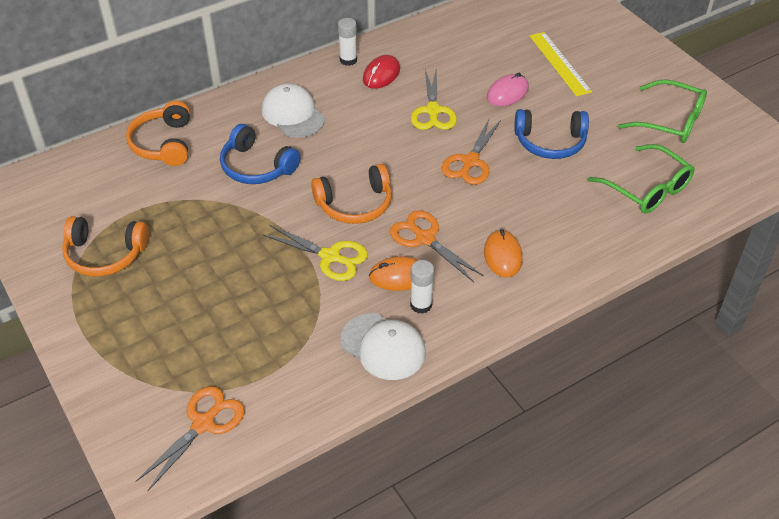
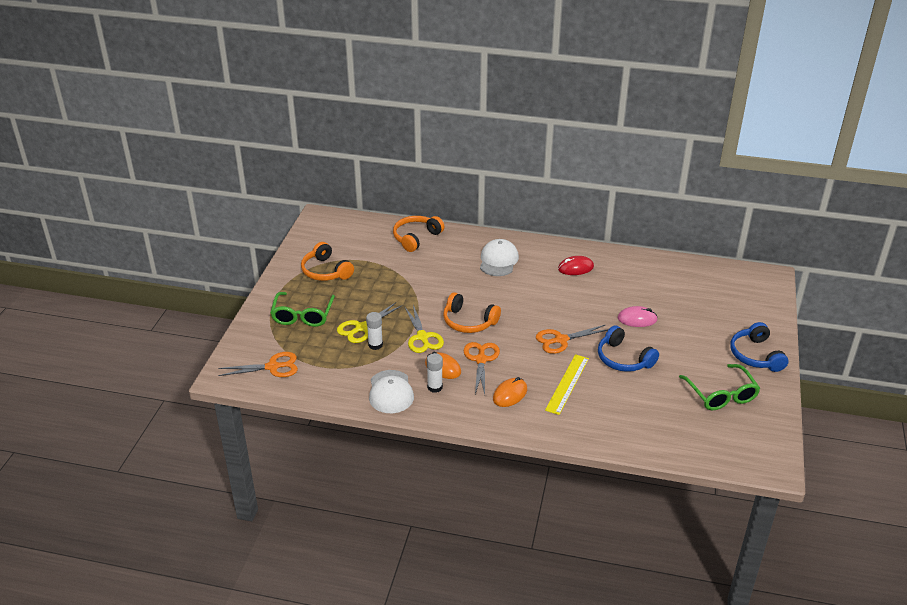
camera: 45 degrees right, 10 degrees down
blue headphones [220,124,301,184] -> blue headphones moved to [730,322,788,372]
white glue stick [338,18,357,66] -> white glue stick moved to [366,312,383,350]
yellow scissors [411,67,457,130] -> yellow scissors moved to [337,302,401,343]
yellow ruler [530,32,592,96] -> yellow ruler moved to [545,354,589,415]
green glasses [588,144,695,214] -> green glasses moved to [270,292,335,327]

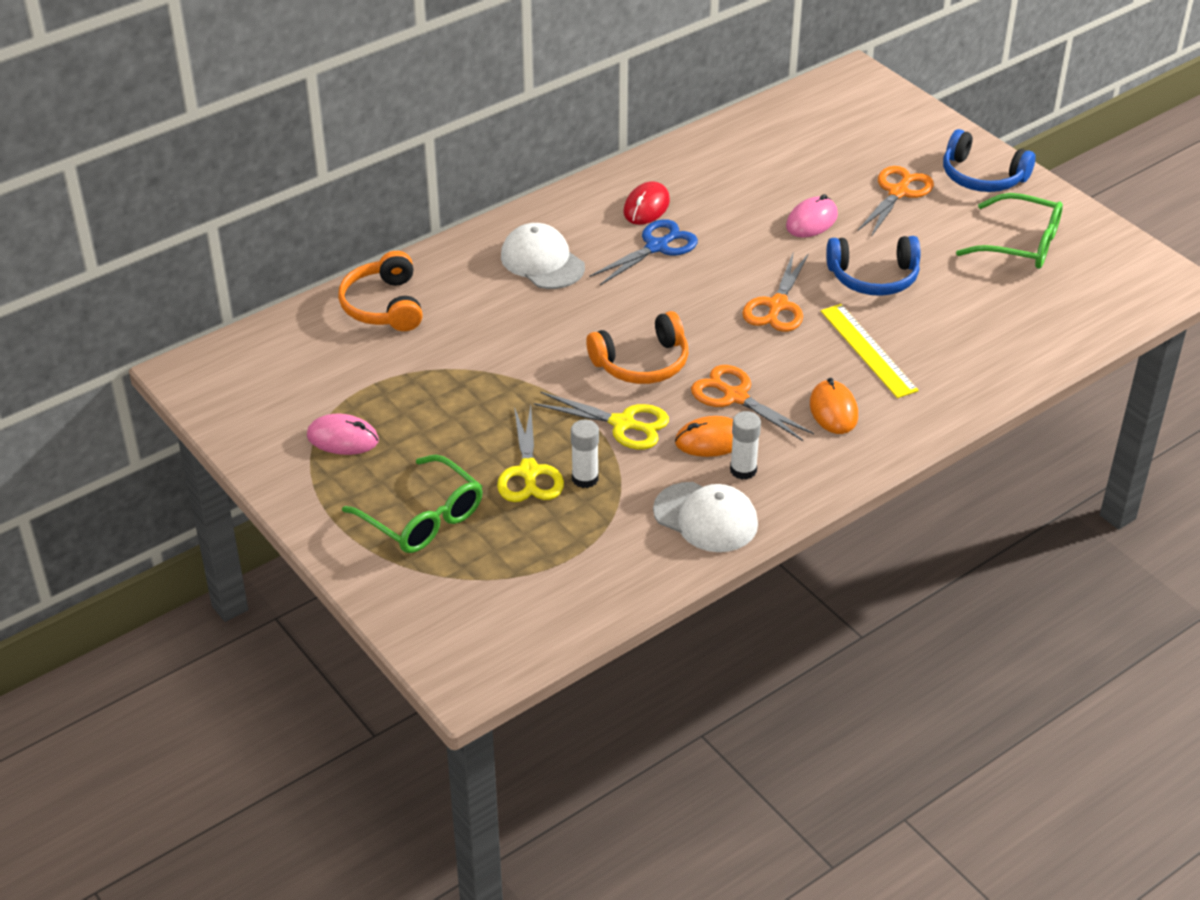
camera: 50 degrees left, 5 degrees up
orange scissors [218,352,298,377] -> orange scissors moved to [858,166,934,237]
orange headphones [301,242,354,281] -> pink mouse [307,414,379,455]
none -> blue scissors [589,219,698,285]

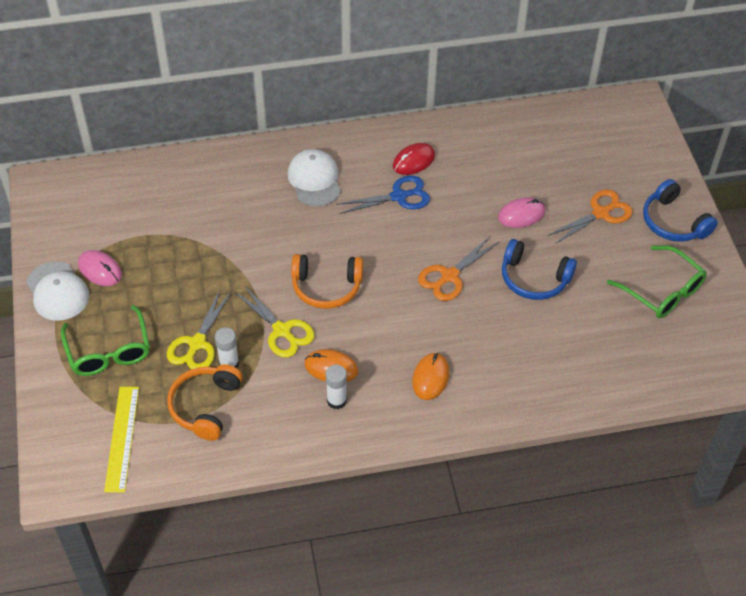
camera: 25 degrees right, 10 degrees up
orange headphones [338,251,423,331] -> orange headphones moved to [167,364,242,441]
white cap [653,482,758,552] -> white cap moved to [26,261,89,321]
orange scissors [691,365,814,442] -> none
yellow ruler [821,304,919,398] -> yellow ruler moved to [104,387,139,493]

